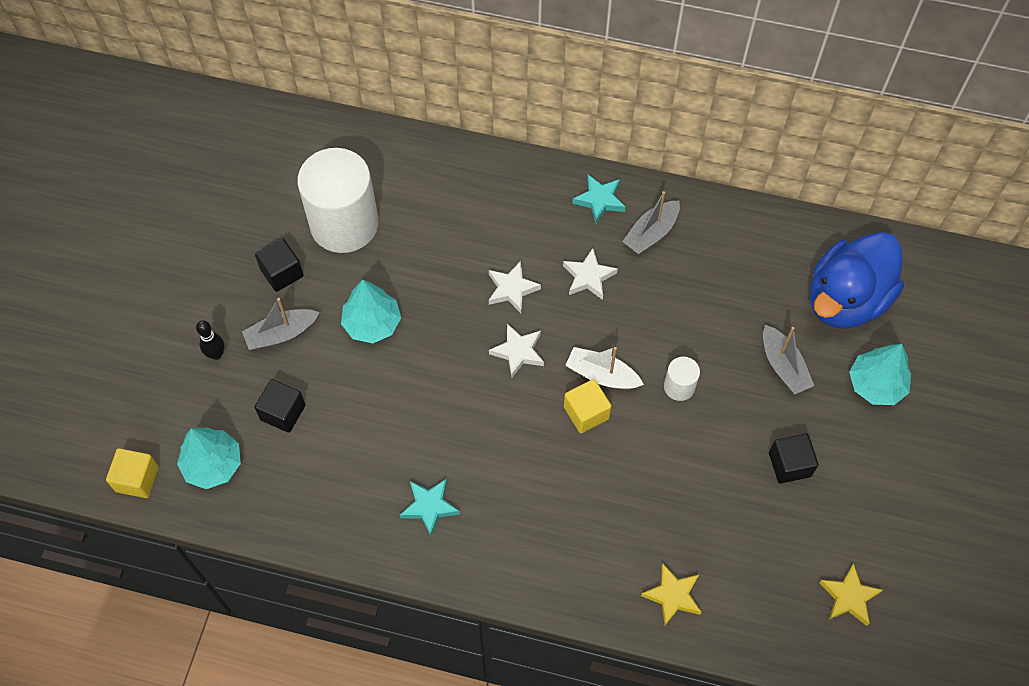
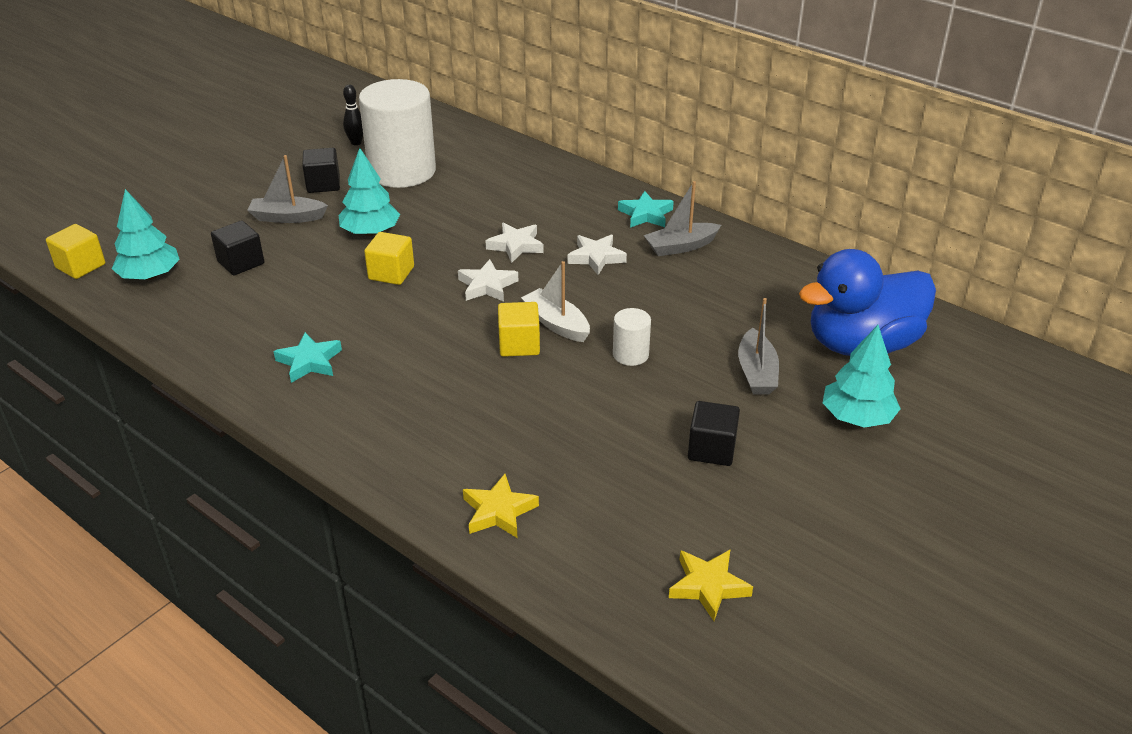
camera: 25 degrees right, 25 degrees down
black bowling pin [196,320,224,360] -> black bowling pin moved to [343,85,363,145]
none -> yellow cube [364,232,414,285]

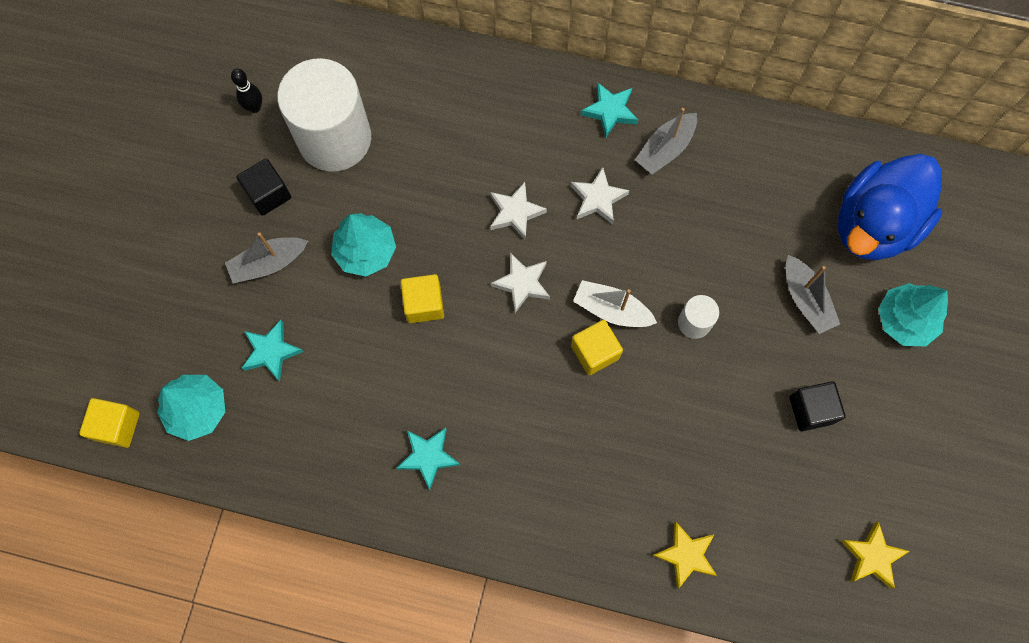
camera: 25 degrees left, 35 degrees up
black cube [211,220,264,275] -> turquoise star [242,320,304,382]

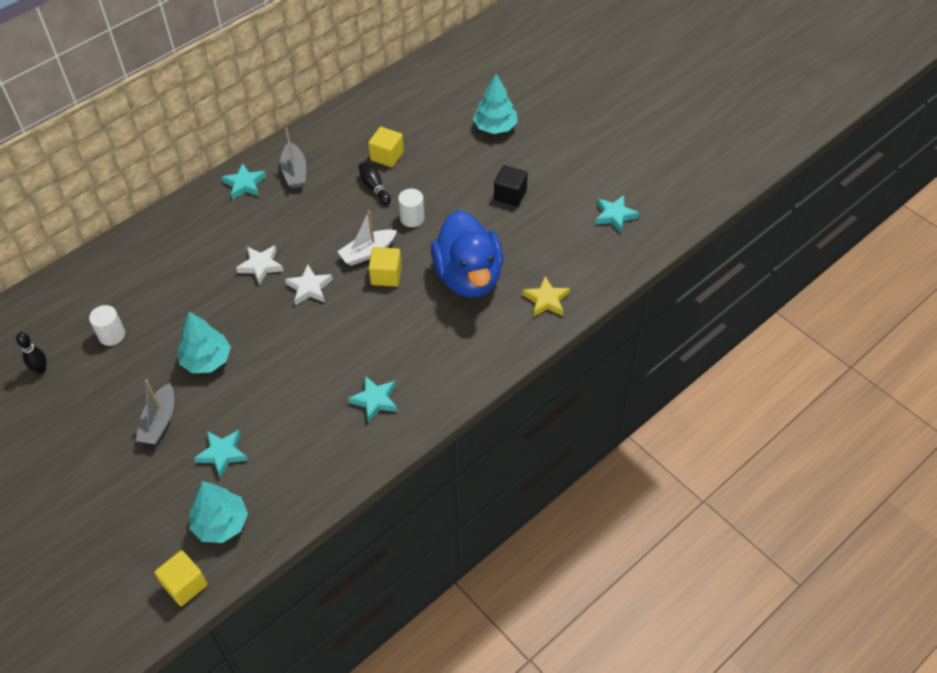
camera: 55 degrees left, 20 degrees down
black cube [236,158,291,216] -> none
white cylinder [277,58,371,172] -> white cylinder [89,305,125,346], size x0.43
yellow cube [401,274,444,323] -> yellow cube moved to [368,127,404,167]
white star [570,167,629,225] -> none
grey boat [786,255,840,334] -> none
blue duck [838,154,942,260] -> blue duck moved to [431,210,503,297]
yellow star [841,522,909,588] -> turquoise star [595,195,639,233]
none -> black bowling pin [359,162,391,205]

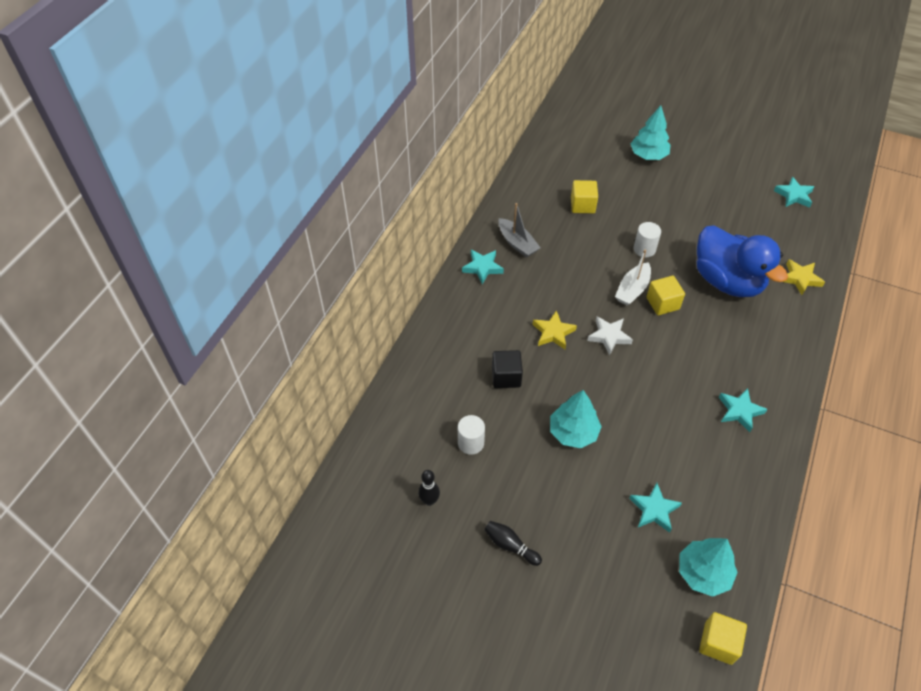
camera: 25 degrees left, 0 degrees up
grey boat [135,380,174,444] -> none
white star [236,246,284,285] -> yellow star [533,310,577,349]
black bowling pin [359,162,391,205] -> black bowling pin moved to [484,521,542,566]
black cube [494,165,528,207] -> black cube moved to [492,350,523,388]

